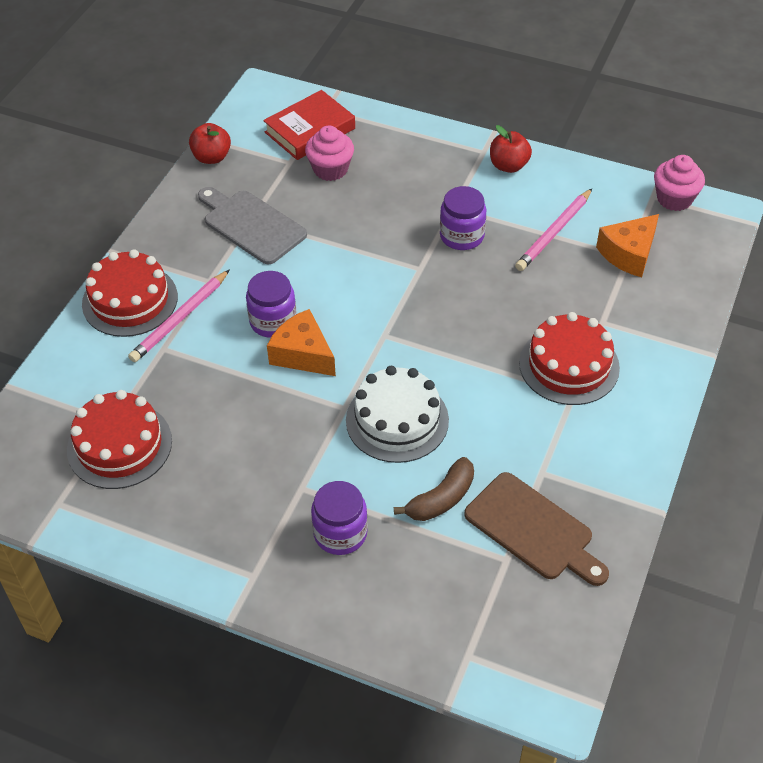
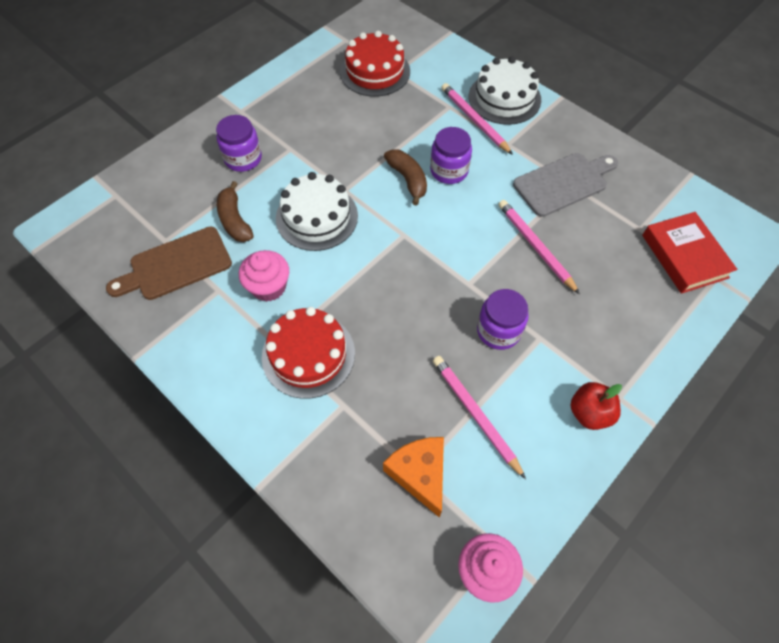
camera: 110 degrees right, 10 degrees up
red cake [82,249,178,337] -> white cake [469,57,541,125]
red apple [189,123,231,164] -> none
orange cheese [267,309,336,376] -> brown banana [384,149,427,205]
pink cupcake [305,125,354,181] -> pink cupcake moved to [239,250,289,302]
none -> pink pencil [498,200,580,294]

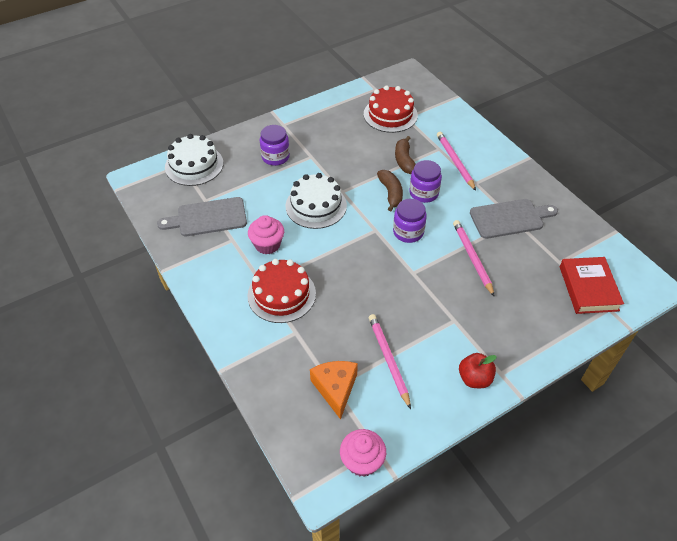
camera: 15 degrees right, 10 degrees down
brown cutting board [106,227,232,300] -> grey cutting board [157,197,247,236]
brown banana [217,181,254,242] -> brown banana moved to [395,136,416,174]
white cake [469,57,541,125] -> white cake moved to [165,134,224,186]
purple jar [477,289,529,350] -> purple jar moved to [393,199,427,243]

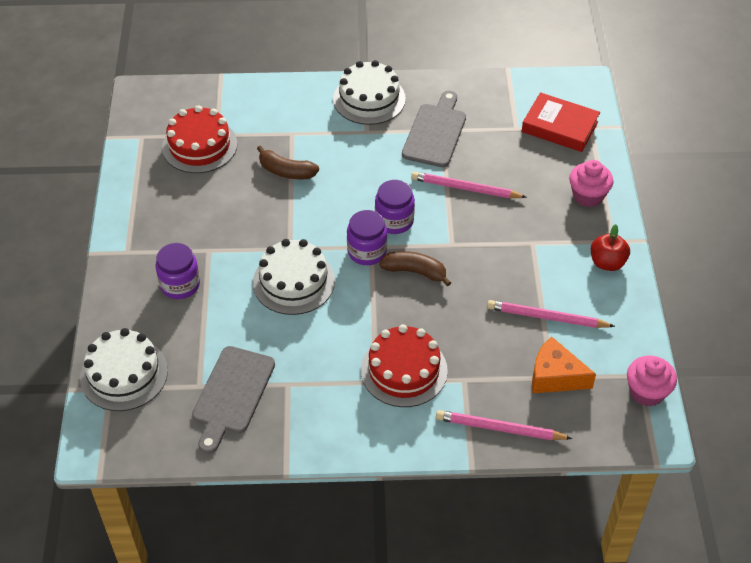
camera: 60 degrees left, 0 degrees up
pink cupcake [248,215,284,254] -> pink cupcake moved to [569,160,613,207]
brown banana [377,170,403,211] -> brown banana moved to [379,251,451,287]
purple jar [409,160,442,203] -> purple jar moved to [347,210,387,265]
pink pencil [437,132,476,191] -> pink pencil moved to [436,410,572,440]
none -> white cake [333,60,406,125]

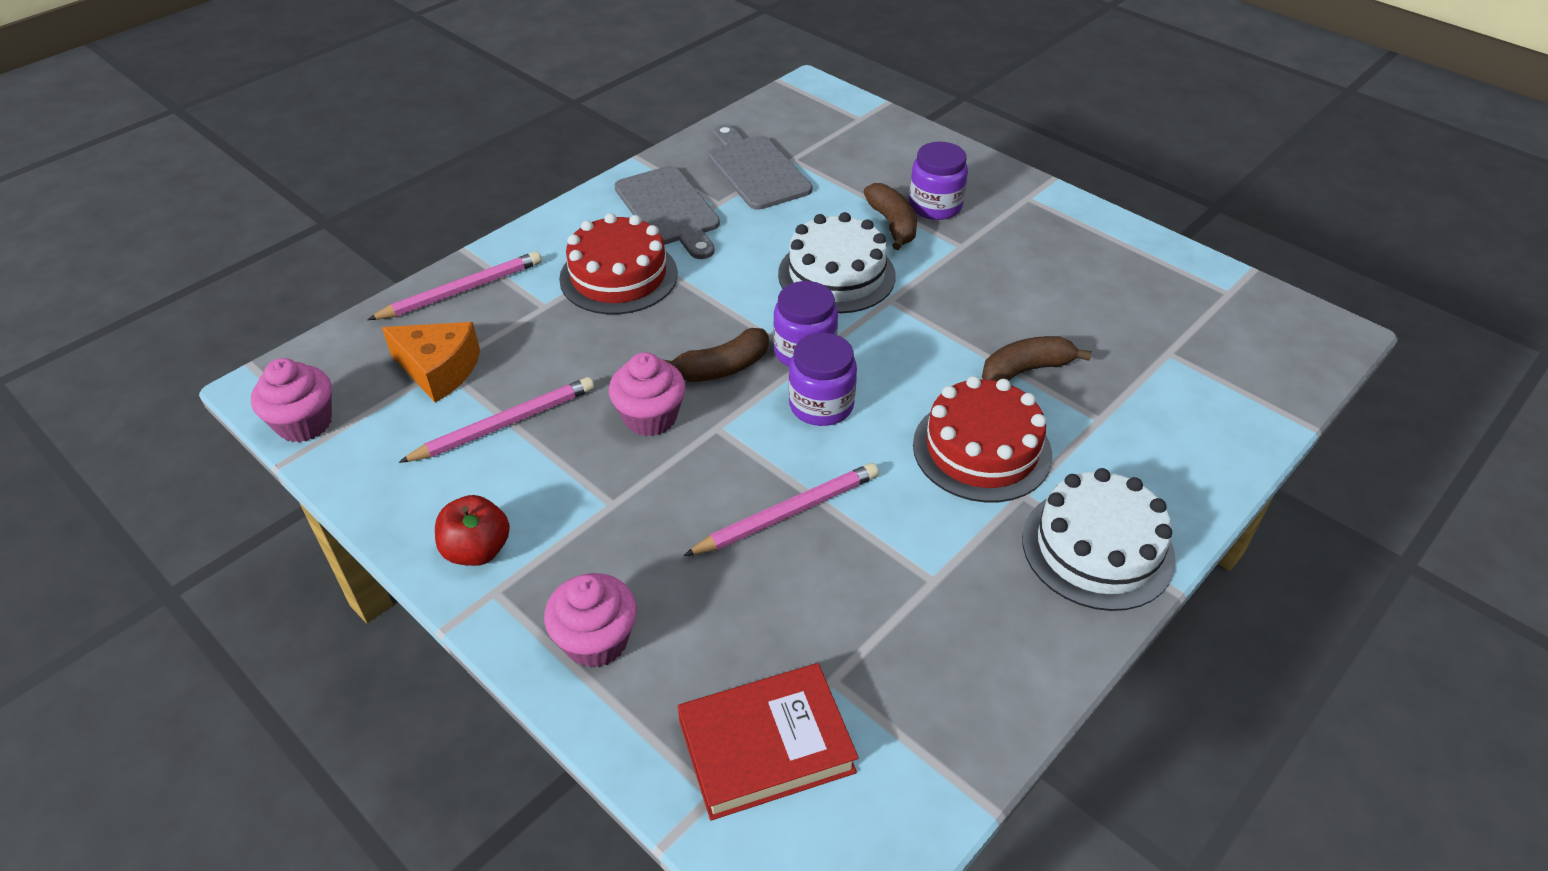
camera: 135 degrees right, 5 degrees down
white cake [80,328,168,411] -> none
red cake [162,105,237,173] -> red cake moved to [913,376,1052,502]
grey cutting board [402,91,466,167] -> grey cutting board moved to [615,166,720,259]
orange cheese [532,336,596,393] -> orange cheese turned 45 degrees clockwise [382,322,480,403]
none -> pink cupcake [609,352,686,436]
none -> brown banana [864,183,917,250]

